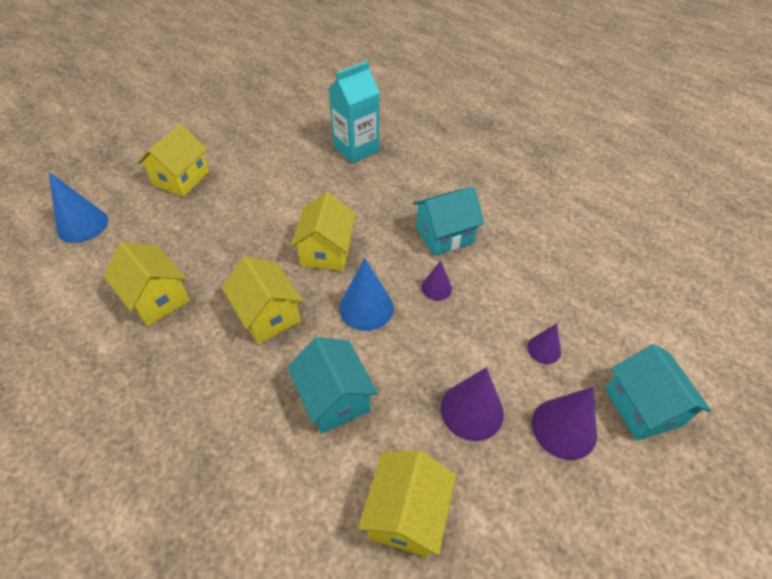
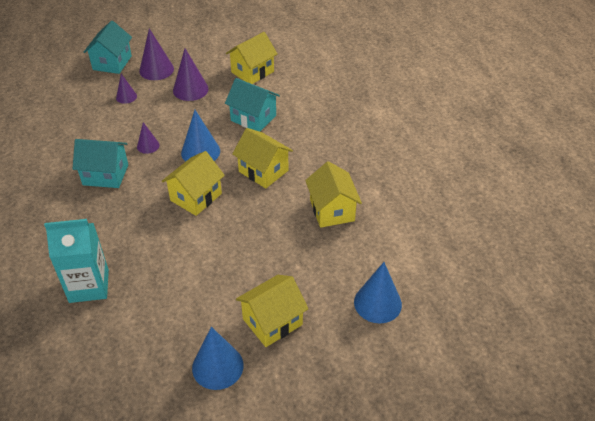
camera: 150 degrees left, 5 degrees down
yellow house [221,256,303,344] -> yellow house turned 45 degrees counterclockwise [232,128,293,188]
turquoise house [287,337,378,434] -> turquoise house turned 60 degrees counterclockwise [225,78,280,132]
none -> blue cone [192,327,244,390]

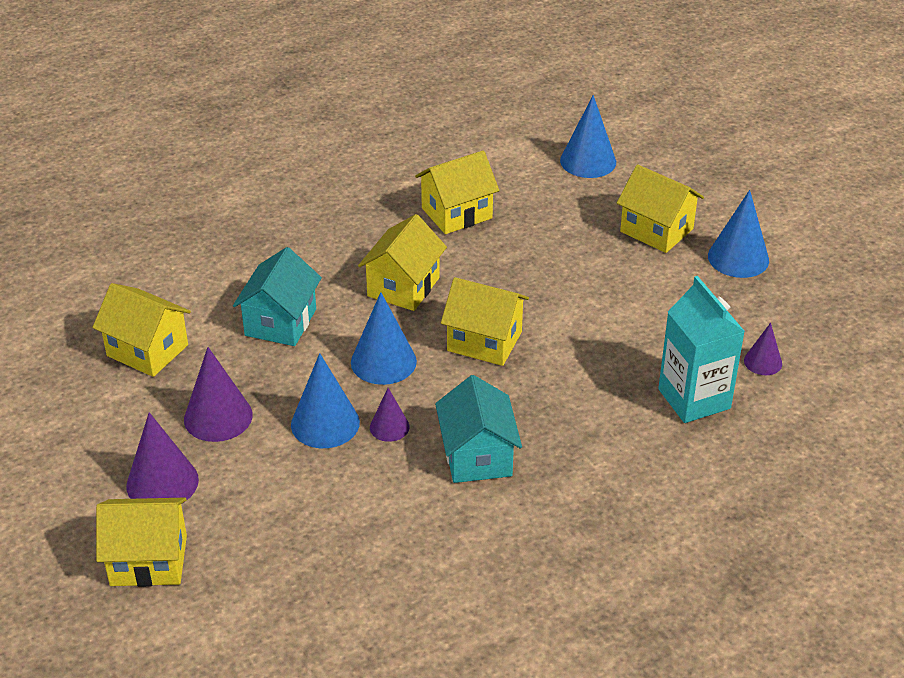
camera: 105 degrees left, 5 degrees down
turquoise house [84,20,132,74] -> yellow house [96,498,187,587]
purple cone [116,74,137,104] -> purple cone moved to [744,323,782,375]
none -> blue cone [291,353,360,448]

